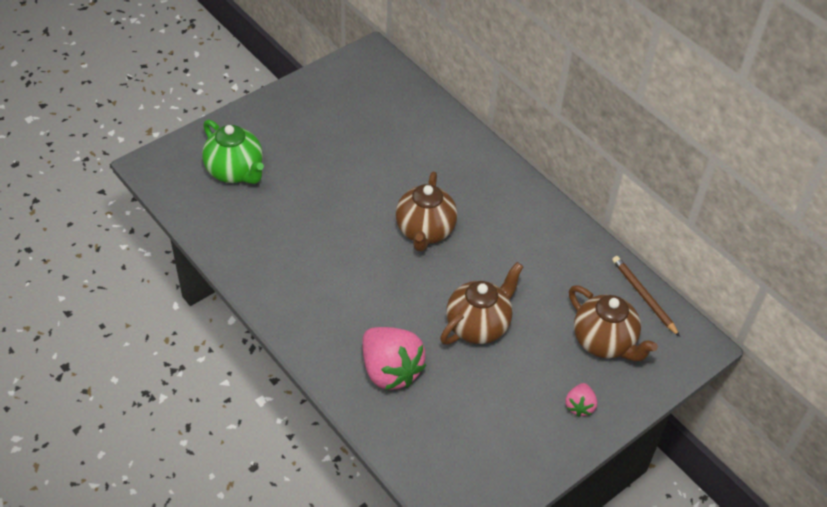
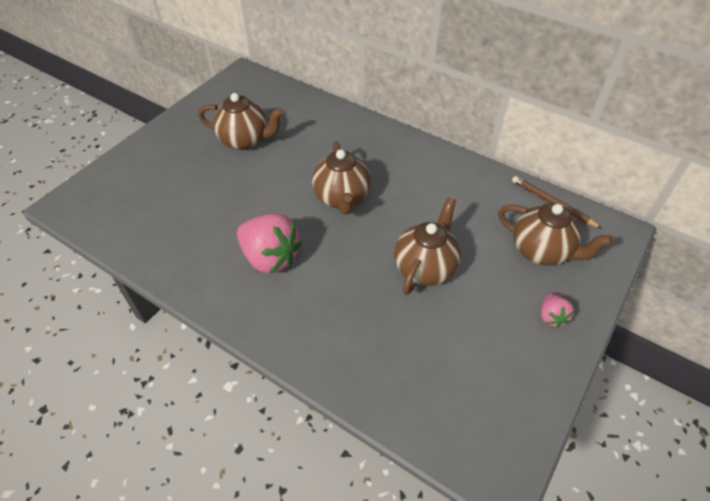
camera: 15 degrees left, 0 degrees up
green teapot [202,119,264,184] -> none
pink strawberry [362,327,426,390] -> pink strawberry moved to [237,214,302,273]
none -> brown teapot [198,93,284,150]

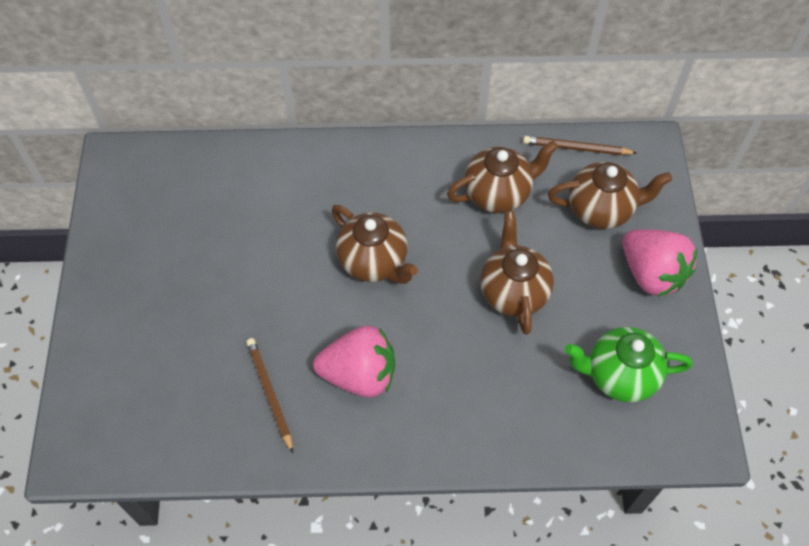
camera: 35 degrees left, 10 degrees up
brown teapot [198,93,284,150] -> brown teapot moved to [447,141,558,213]
pink strawberry [541,293,574,328] -> pink strawberry [623,229,697,297], size x2.02
none -> brown pencil [246,338,293,453]
none -> green teapot [565,327,693,402]

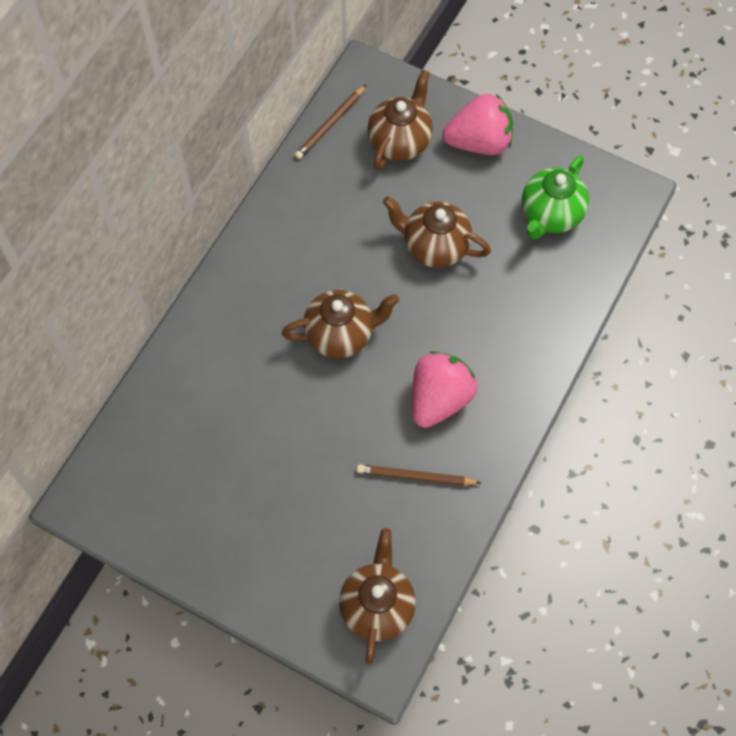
camera: 60 degrees left, 5 degrees up
brown teapot [447,141,558,213] -> brown teapot moved to [339,528,416,664]

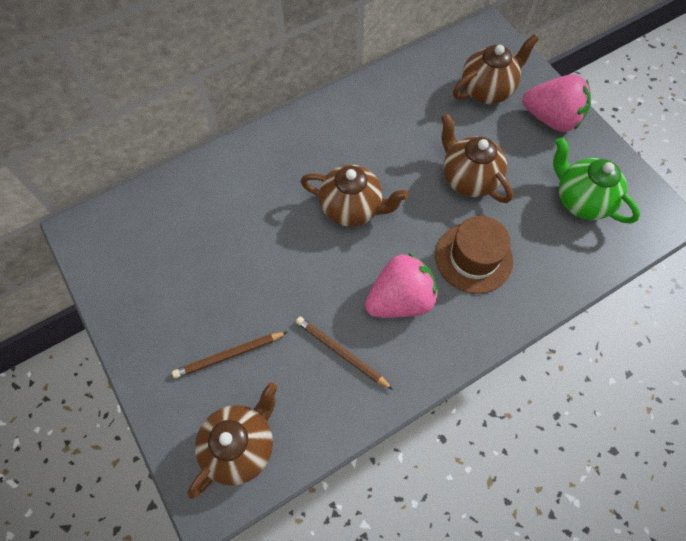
camera: 30 degrees right, 0 degrees up
brown pencil [295,85,366,159] -> brown pencil moved to [172,332,287,378]
green teapot [522,156,589,239] -> green teapot turned 75 degrees clockwise [553,137,640,224]
none -> brown hat [435,216,513,294]

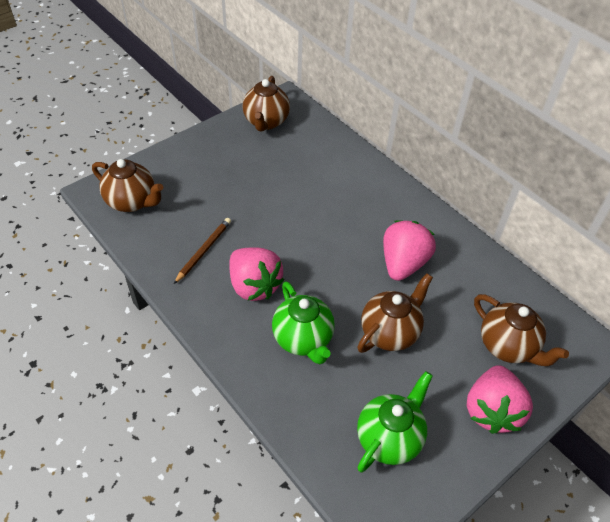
camera: 80 degrees right, 15 degrees down
brown pencil [172,332,287,378] -> none
brown teapot [300,164,409,227] -> brown teapot moved to [243,76,290,132]
brown hat [435,216,513,294] -> green teapot [272,281,335,364]
none -> pink strawberry [383,220,436,281]

